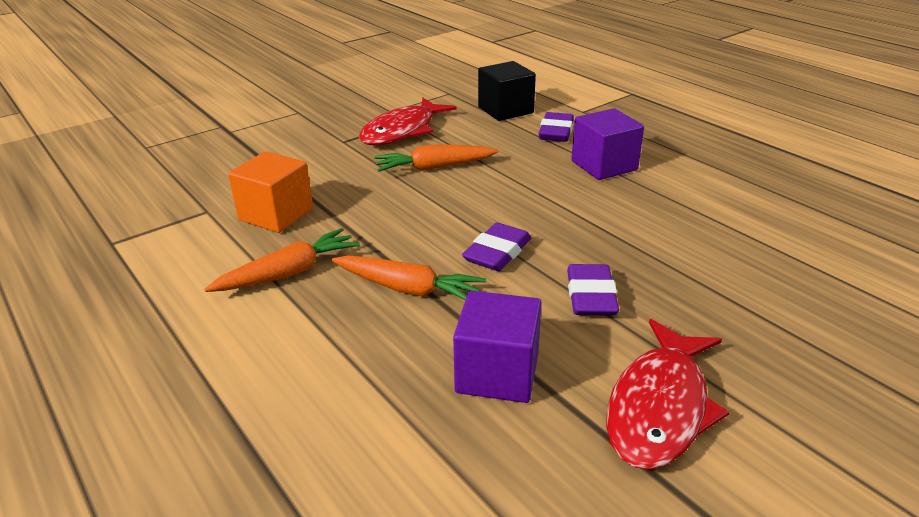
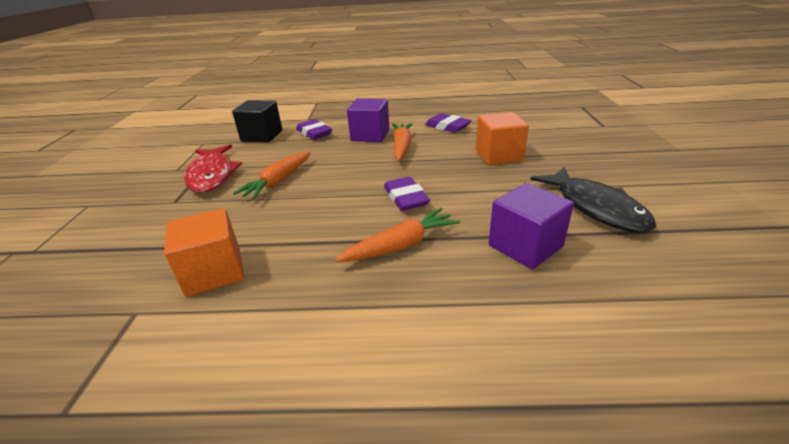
camera: 50 degrees left, 0 degrees up
orange carrot [204,228,360,292] -> orange carrot moved to [392,123,413,161]
purple eraser [567,264,619,316] -> purple eraser moved to [425,113,472,133]
red fish [606,319,730,470] -> black fish [531,167,656,233]
none -> orange cube [476,112,529,165]

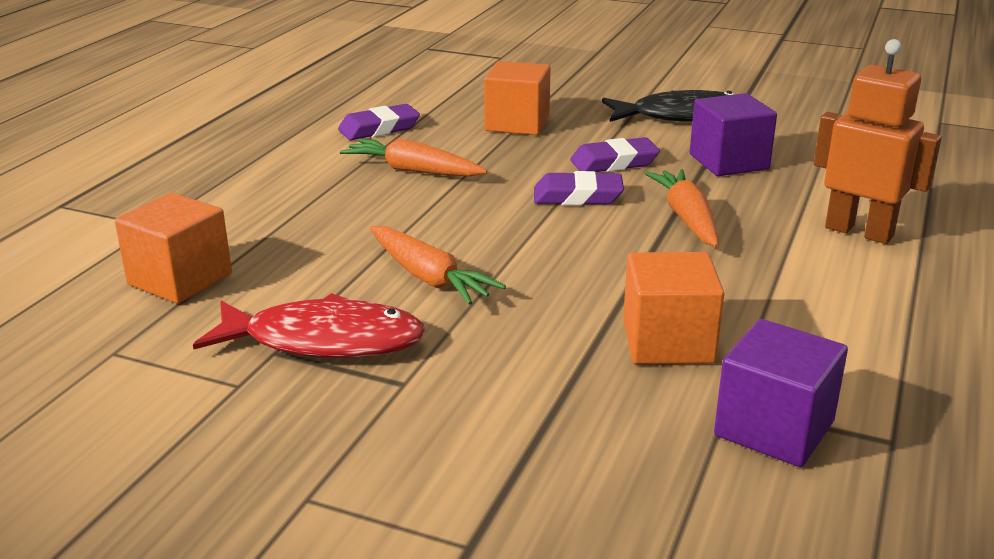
camera: 70 degrees left, 5 degrees down
black cube [232,100,282,143] -> orange cube [115,192,232,304]
purple eraser [296,119,332,140] -> purple eraser moved to [570,137,660,172]
purple cube [347,98,389,142] -> purple cube moved to [714,319,848,467]
none -> orange robot [814,39,942,244]

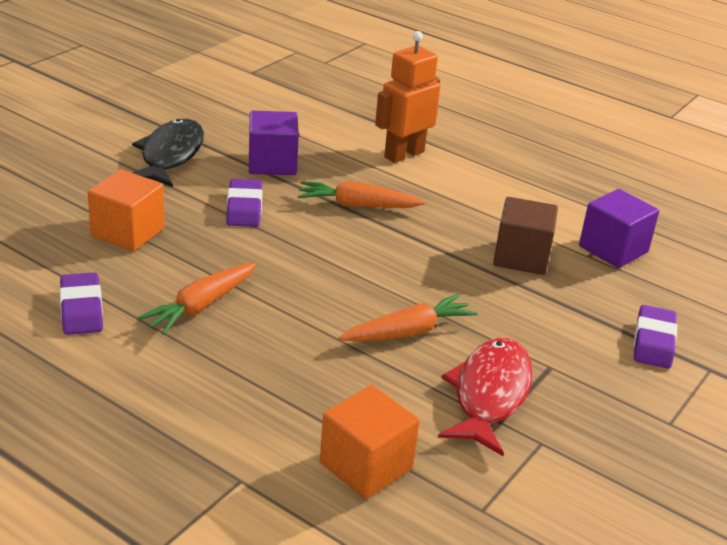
camera: 80 degrees left, 5 degrees up
purple eraser [534,171,624,205] -> purple eraser moved to [634,305,677,369]
orange cube [623,252,724,364] -> brown cube [493,197,558,275]

